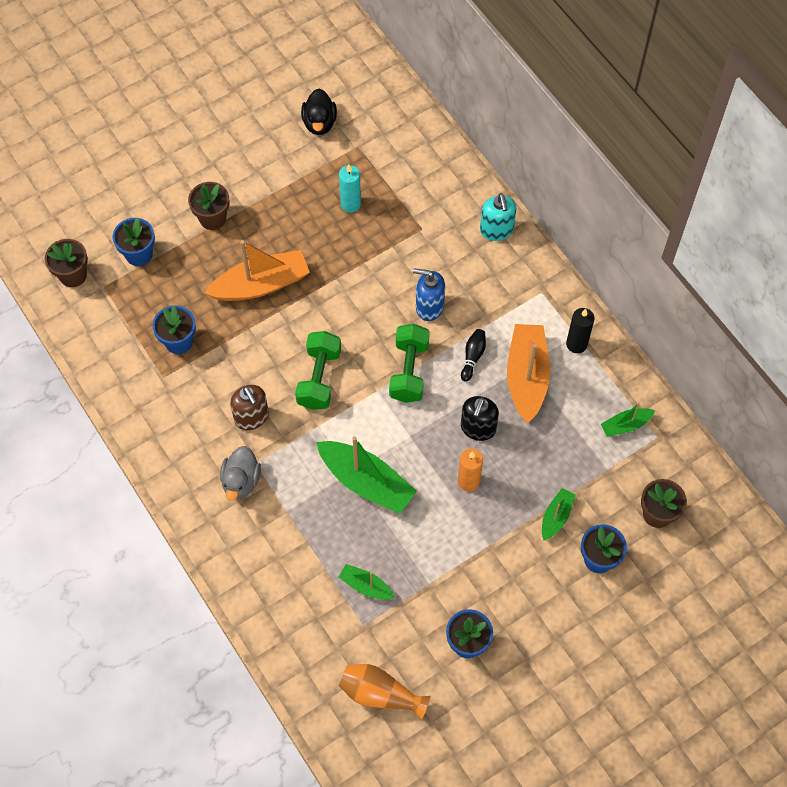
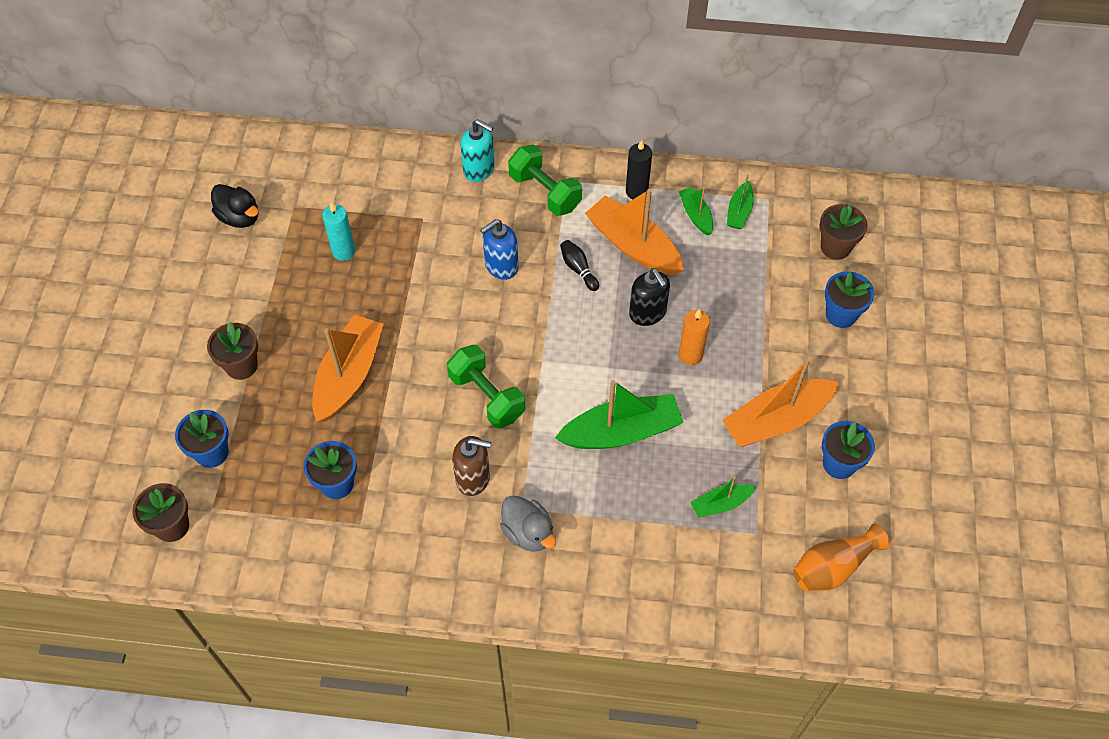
camera: 50 degrees left, 5 degrees down
green dumbbell [389,324,430,403] -> green dumbbell moved to [508,145,582,216]
green boat [542,488,576,540] -> green boat moved to [679,187,713,236]
none -> orange boat [722,359,839,447]

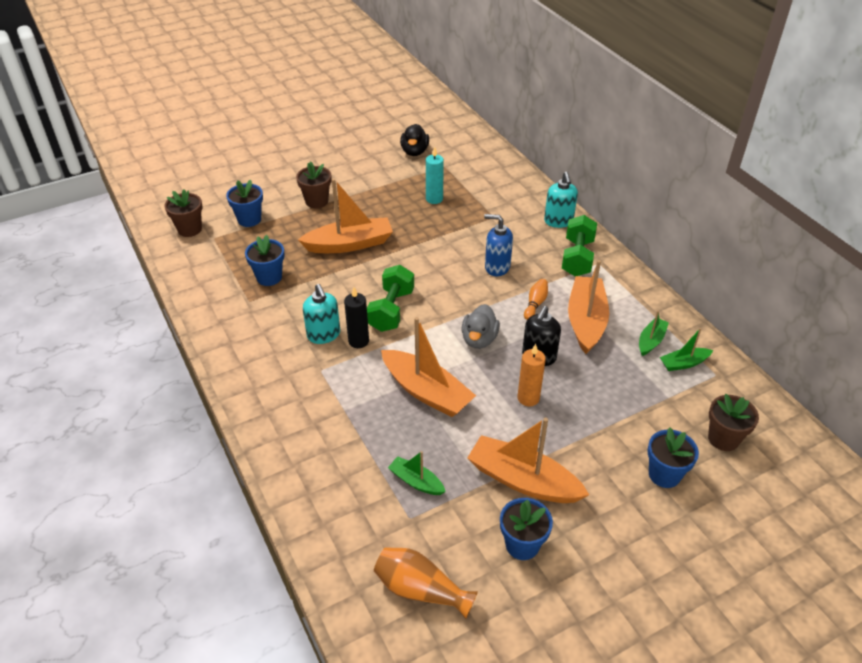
camera: 55 degrees right, 15 degrees down
brown soap dispenser [452,436,491,496] -> turquoise soap dispenser [303,284,340,344]
grey duck [500,495,556,552] -> grey duck moved to [461,304,500,349]
green boat [555,380,683,449] -> orange boat [381,317,476,417]
black bowling pin [560,240,599,291] -> orange bowling pin [524,279,548,320]
black candle [626,140,652,199] -> black candle moved to [344,287,369,348]

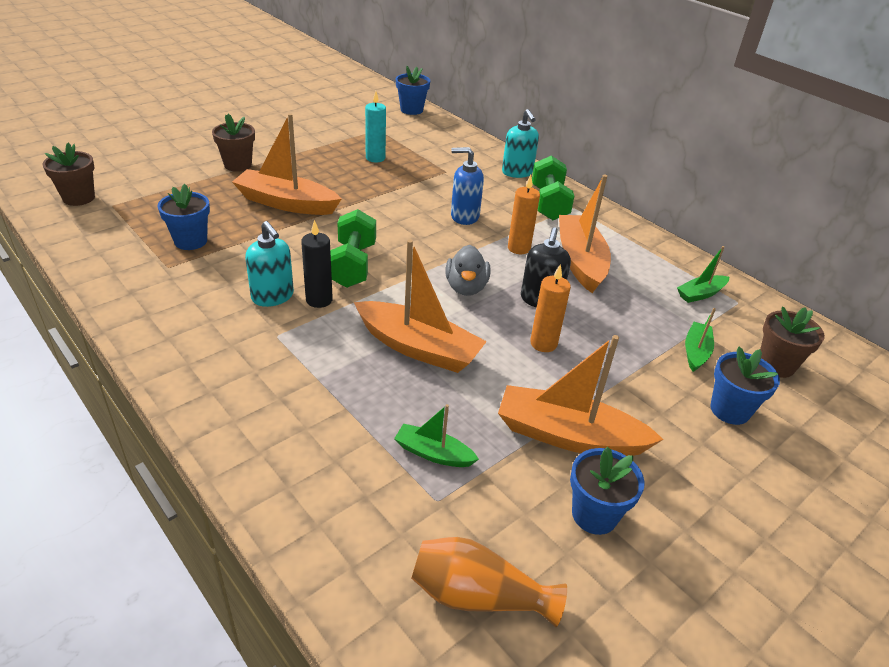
camera: 15 degrees left, 5 degrees down
blue flower pot [226,179,263,227] -> blue flower pot moved to [396,66,430,115]
orange boat [298,178,393,253] -> orange boat turned 135 degrees counterclockwise [232,113,341,215]
black duck [400,124,429,156] -> none
orange bowling pin [524,279,548,320] -> orange candle [508,175,540,254]
green boat [639,310,669,356] -> green boat moved to [685,308,716,372]

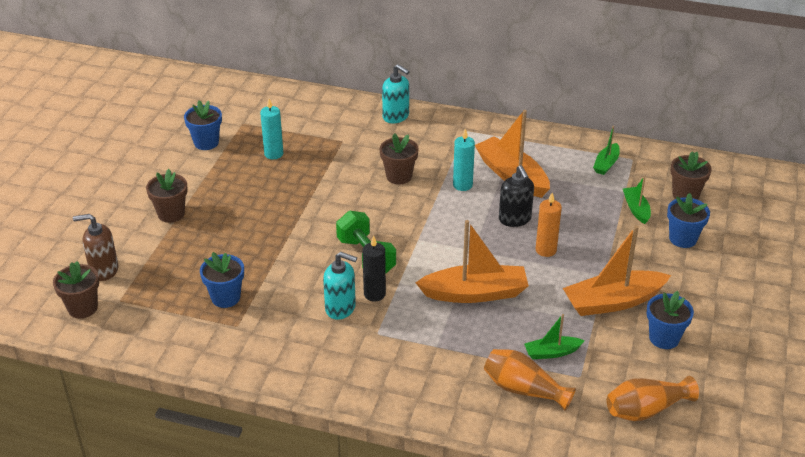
camera: 30 degrees left, 0 degrees up
orange boat [232,113,341,215] -> none
blue flower pot [396,66,430,115] -> blue flower pot moved to [184,100,222,150]
grey duck [445,245,491,296] -> none
blue soap dispenser [451,147,484,225] -> brown flower pot [380,133,419,185]
orange candle [508,175,540,254] -> turquoise candle [453,129,475,191]
green dumbbell [532,155,574,220] -> none
none -> brown soap dispenser [73,214,118,281]
none -> orange vase [484,349,576,411]

